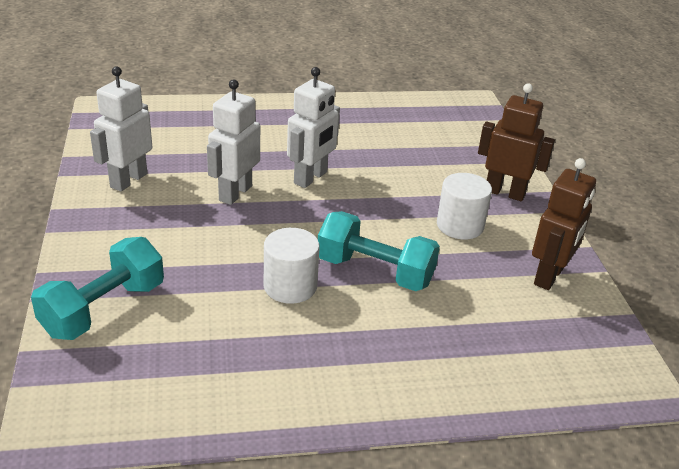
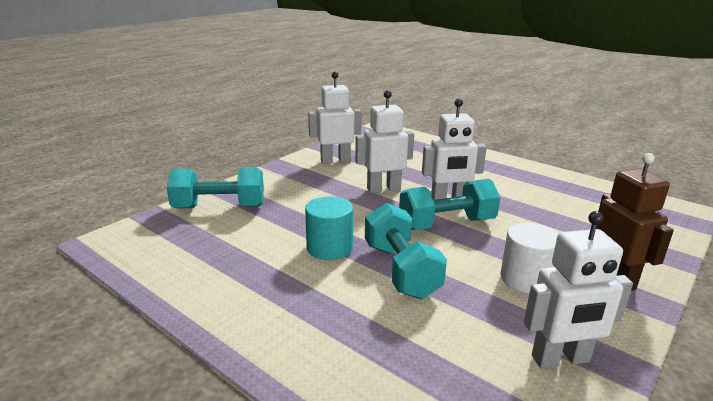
camera: 50 degrees right, 10 degrees down
white cylinder [264,228,320,304] -> turquoise cylinder [305,196,353,260]
brown robot [532,158,596,290] -> white robot [524,211,633,369]
none -> turquoise dumbbell [399,179,500,230]

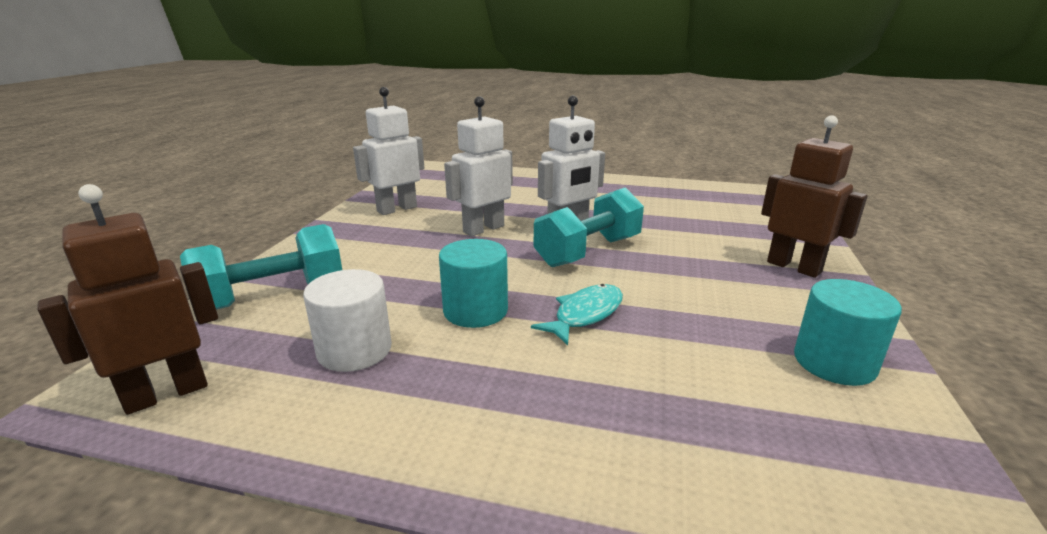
camera: 25 degrees left, 0 degrees up
turquoise dumbbell [365,203,447,299] -> turquoise fish [531,284,623,345]
white cylinder [500,223,558,293] -> white cylinder moved to [303,269,392,372]
white robot [524,211,633,369] -> turquoise cylinder [794,279,902,386]
none -> brown robot [37,184,218,415]

